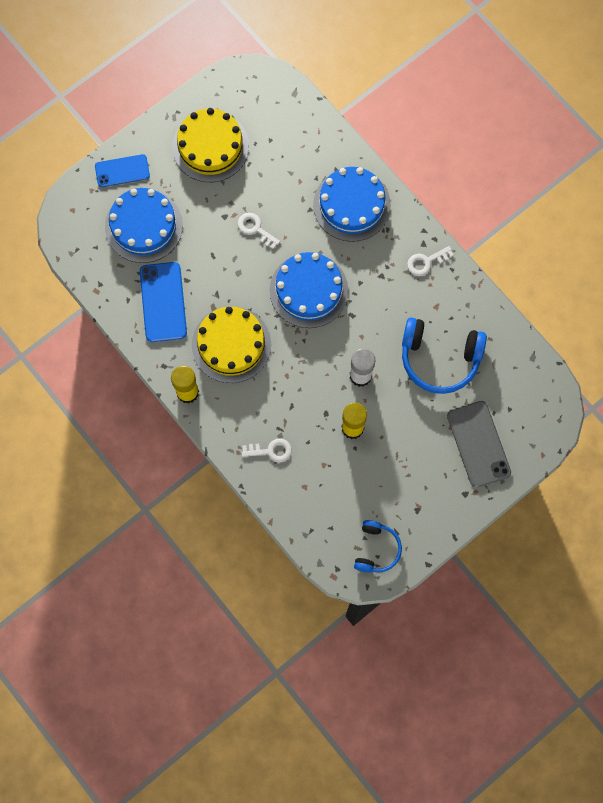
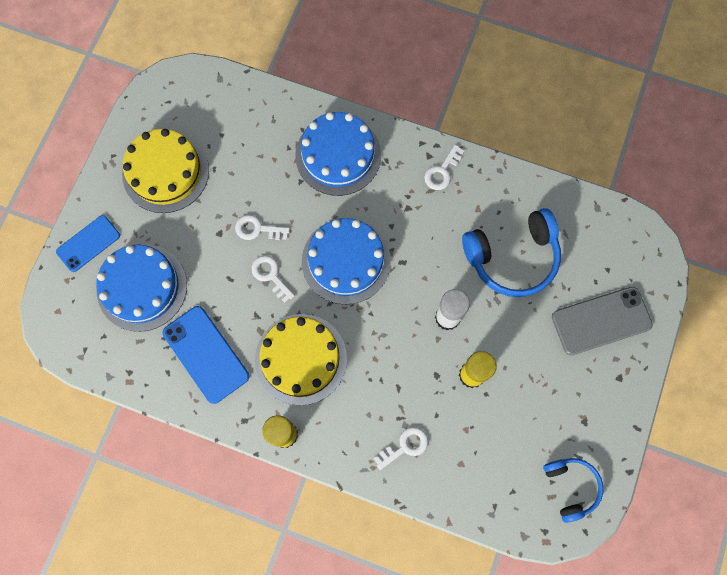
camera: 30 degrees left, 0 degrees up
grey phone [447,401,511,488] -> grey phone turned 60 degrees counterclockwise [552,286,653,355]
none -> white key [251,255,295,303]

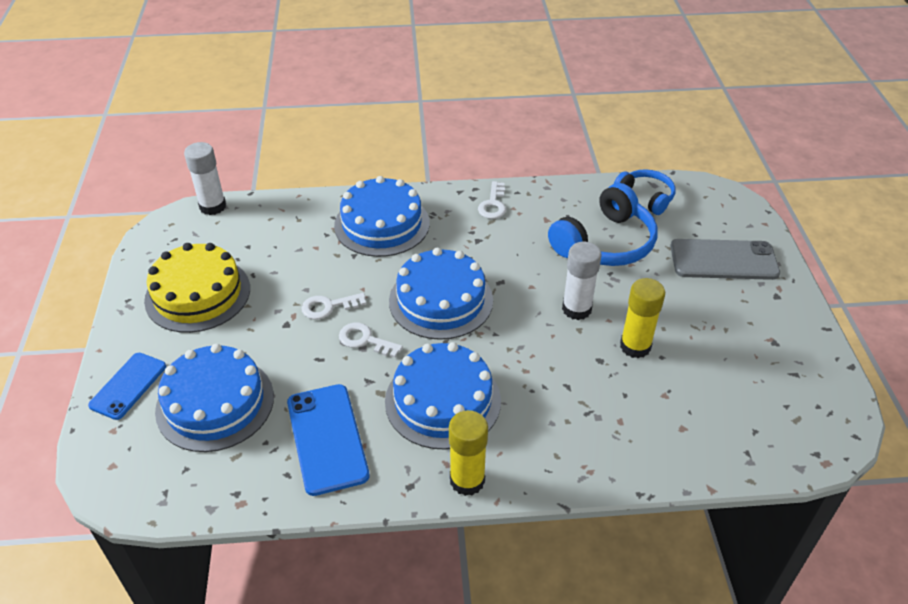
camera: 25 degrees left, 30 degrees down
blue phone [162,306,250,404] -> blue phone turned 45 degrees clockwise [287,384,370,496]
yellow cake [255,314,347,406] -> blue cake [385,342,501,450]
white key [374,427,428,470] -> none
blue headphones [543,458,603,523] -> blue headphones moved to [614,169,675,215]
grey phone [552,286,653,355] -> grey phone turned 45 degrees clockwise [670,239,780,280]
none -> white glue stick [184,142,226,215]

